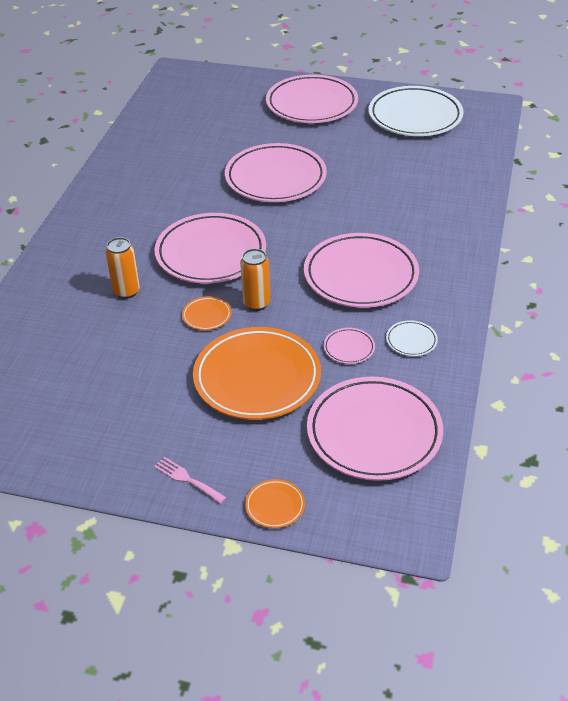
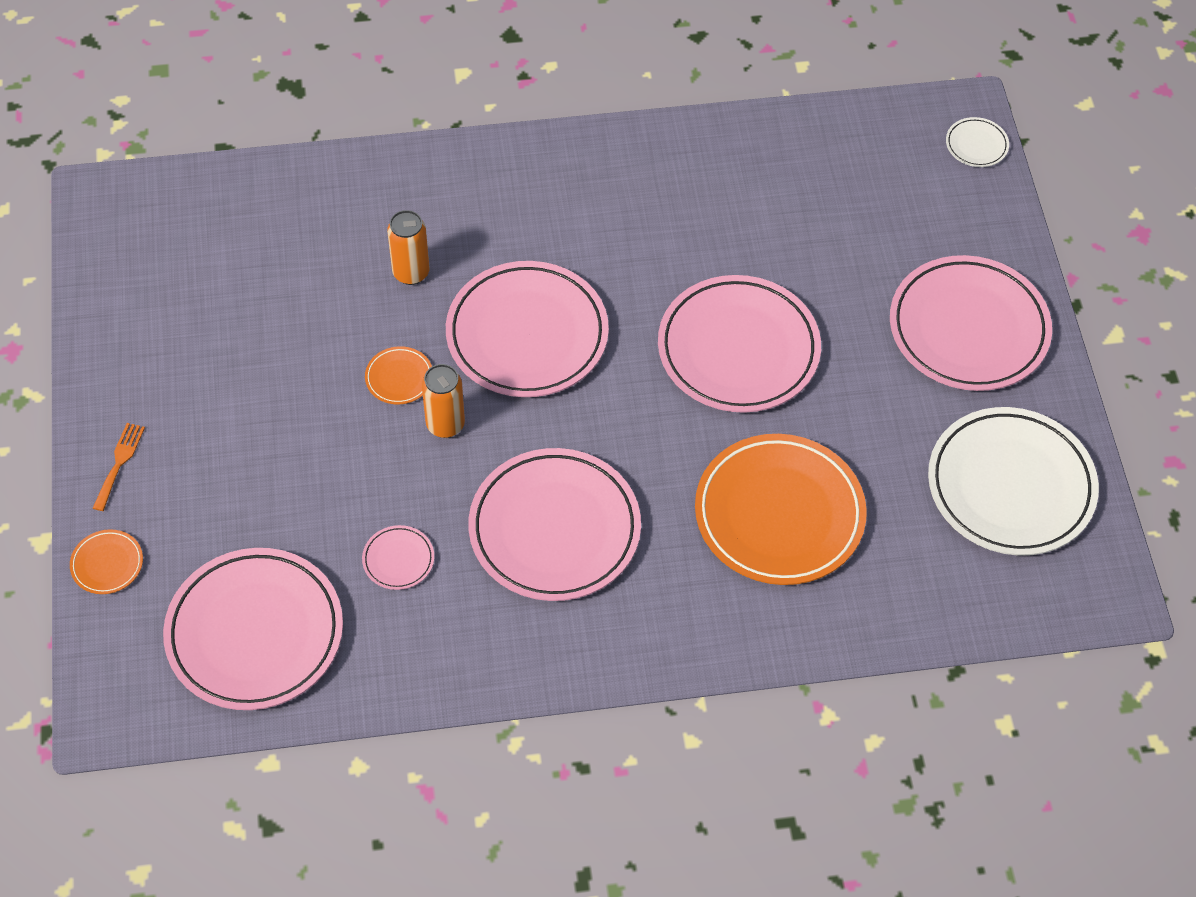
camera: 65 degrees right, 15 degrees up
pink fork [154,457,227,504] -> orange fork [93,423,145,511]
orange plate [193,327,321,420] -> orange plate moved to [695,434,867,585]
white plate [386,320,438,356] -> white plate moved to [946,117,1009,167]

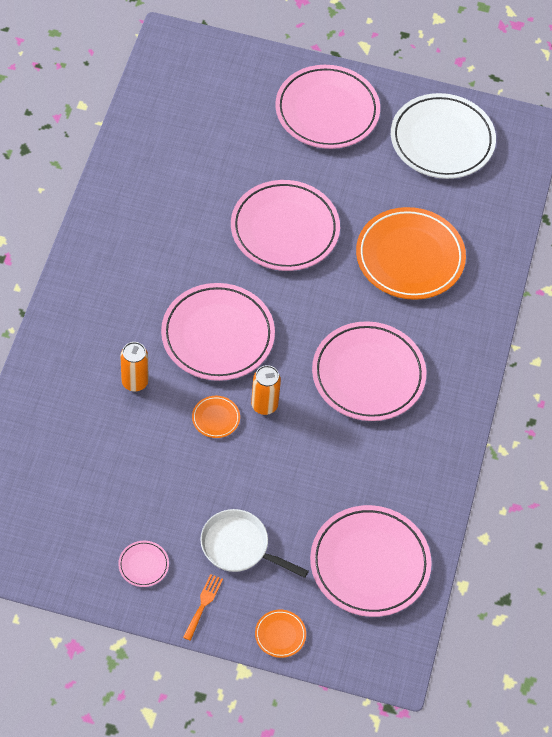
camera: 70 degrees left, 0 degrees up
orange fork [93,423,145,511] -> orange fork turned 75 degrees clockwise [183,574,223,641]
pink plate [362,525,434,590] -> pink plate moved to [118,541,169,587]
white plate [946,117,1009,167] -> none
none -> white pan [200,509,309,578]

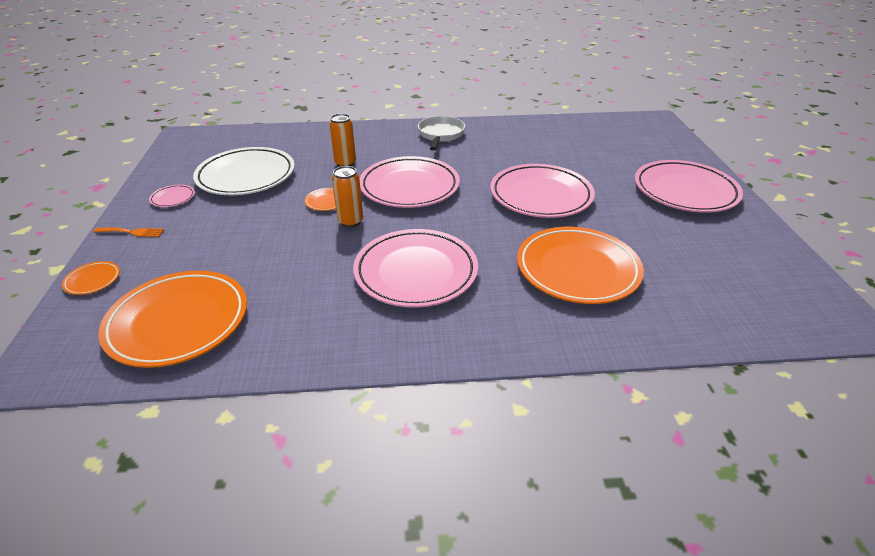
camera: 75 degrees right, 20 degrees down
white pan [200,509,309,578] -> white pan moved to [418,116,465,151]
pink plate [310,505,432,617] -> orange plate [98,270,247,368]
white plate [391,93,496,179] -> white plate moved to [193,147,295,195]

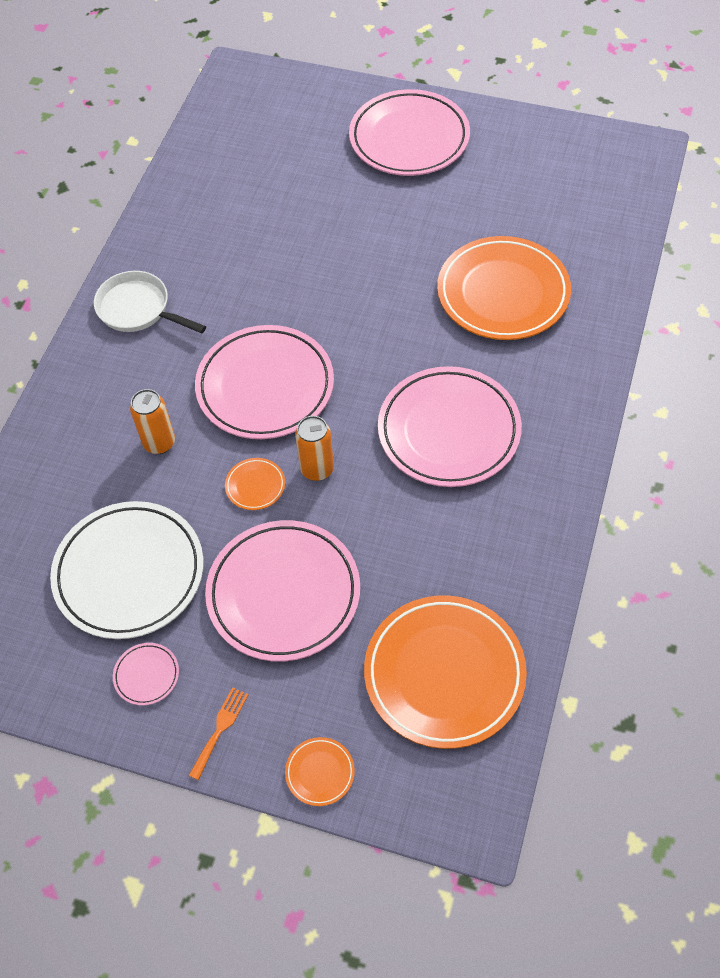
camera: 65 degrees left, 20 degrees up
pink plate [490,164,595,218] -> pink plate moved to [205,520,360,662]

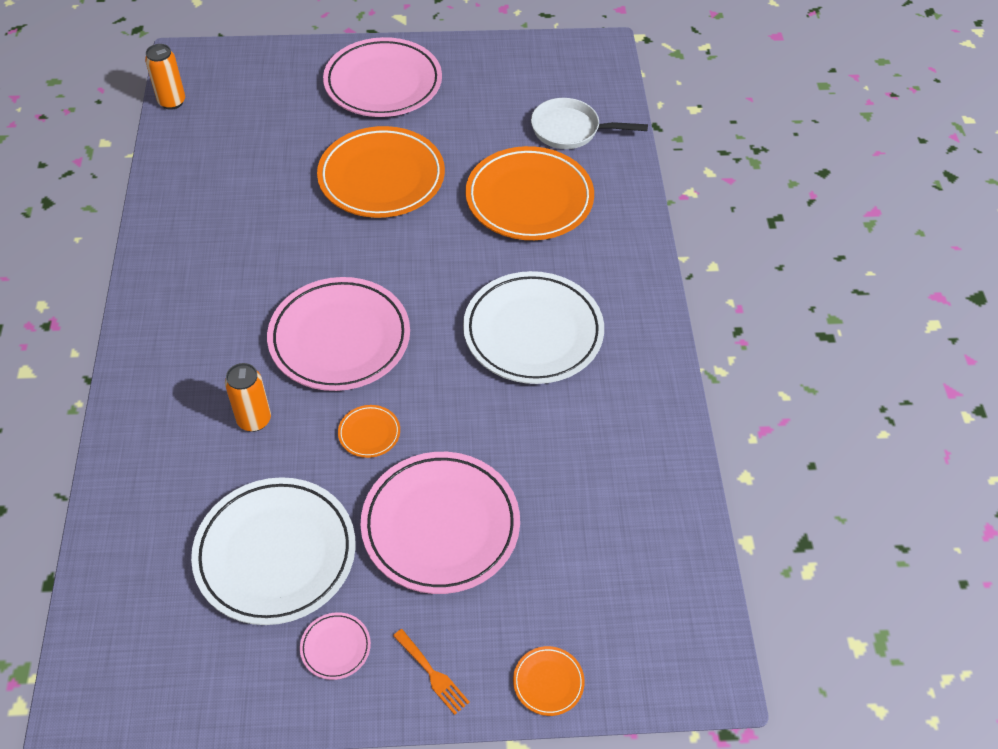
camera: 25 degrees left, 5 degrees down
white pan [94,271,206,333] -> white pan moved to [531,98,648,149]
orange fork [189,687,249,780] -> orange fork turned 135 degrees clockwise [393,629,470,715]
orange can [295,416,334,481] -> orange can moved to [145,44,185,110]
orange plate [364,595,527,749] -> orange plate moved to [317,126,445,218]
pink plate [378,366,522,487] -> white plate [463,271,604,384]

